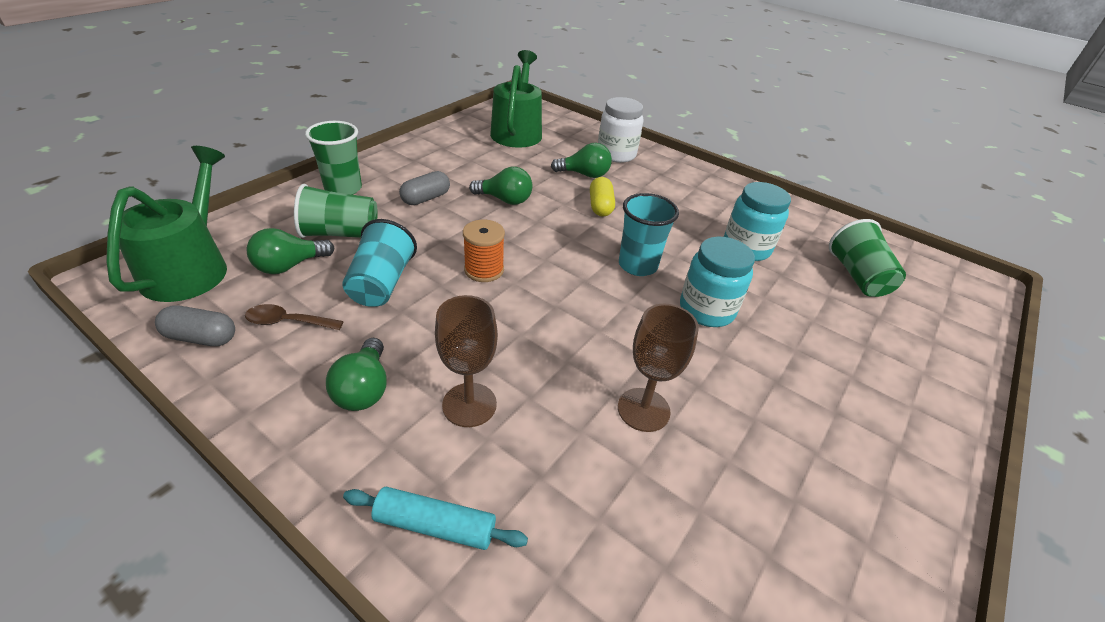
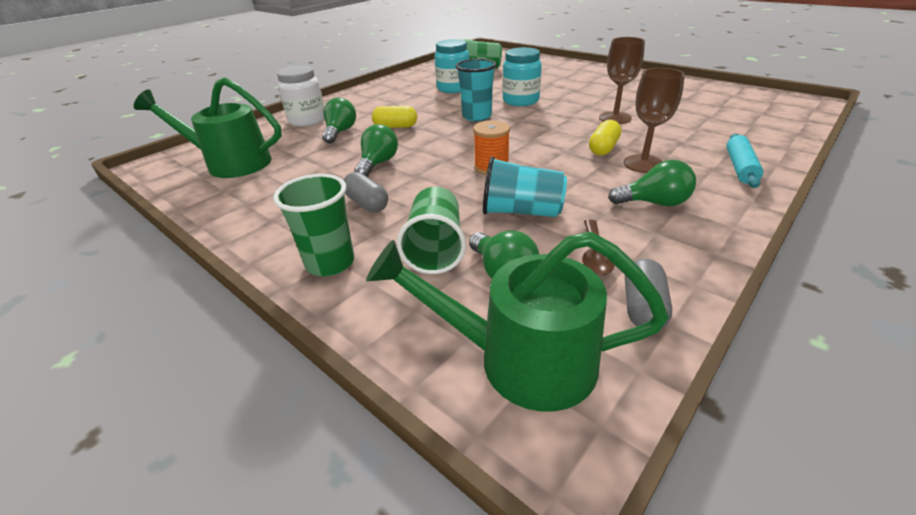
camera: 80 degrees left, 5 degrees down
none -> yellow capsule [589,120,621,155]

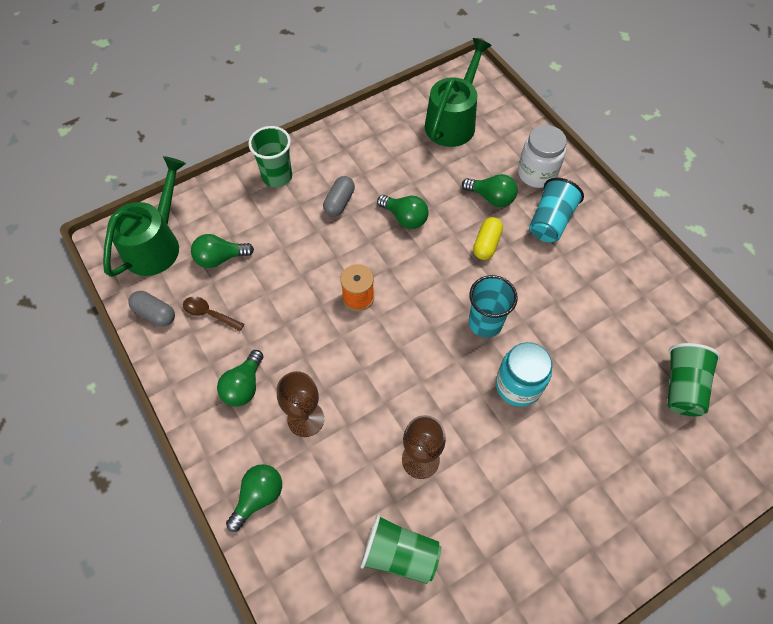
camera: 105 degrees right, 25 degrees up
grey capsule [344,172,388,213] -> grey capsule turned 45 degrees counterclockwise [323,176,355,217]
green cup [397,187,466,274] -> green cup moved to [361,514,441,584]
turquoise jar [435,39,469,93] -> none
turquoise cup [483,156,567,217] -> turquoise cup moved to [529,178,584,242]
yellow capsule [589,120,621,155] -> none
turquoise rolling pin [726,133,764,188] -> green light bulb [226,464,282,532]

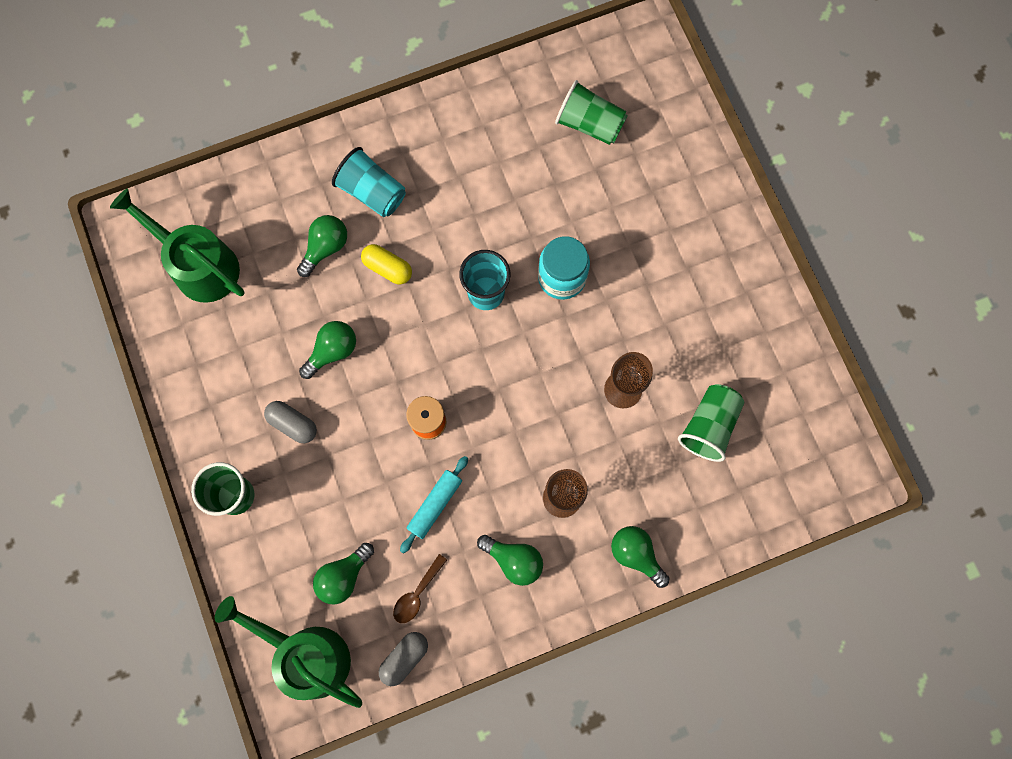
camera: 80 degrees left, 15 degrees up
green light bulb [191,234,254,268] -> green light bulb turned 45 degrees clockwise [313,543,374,605]
white jar [518,125,567,188] -> none
none -> turquoise rolling pin [400,456,468,554]

